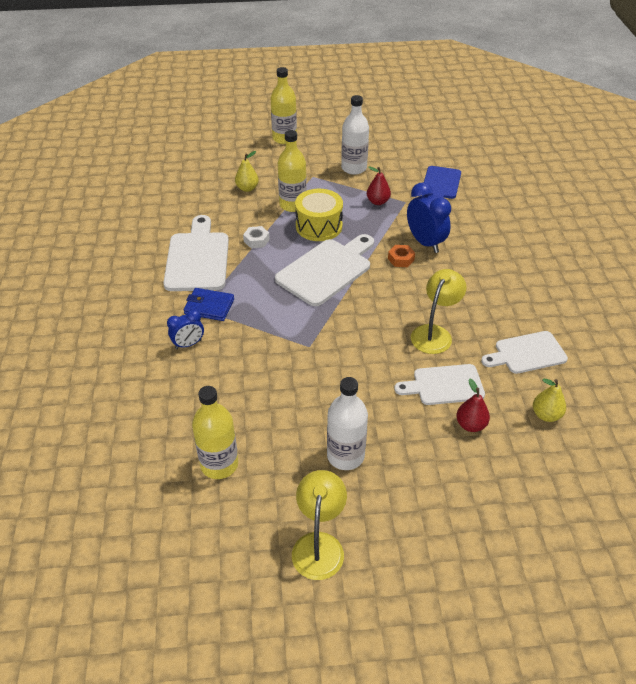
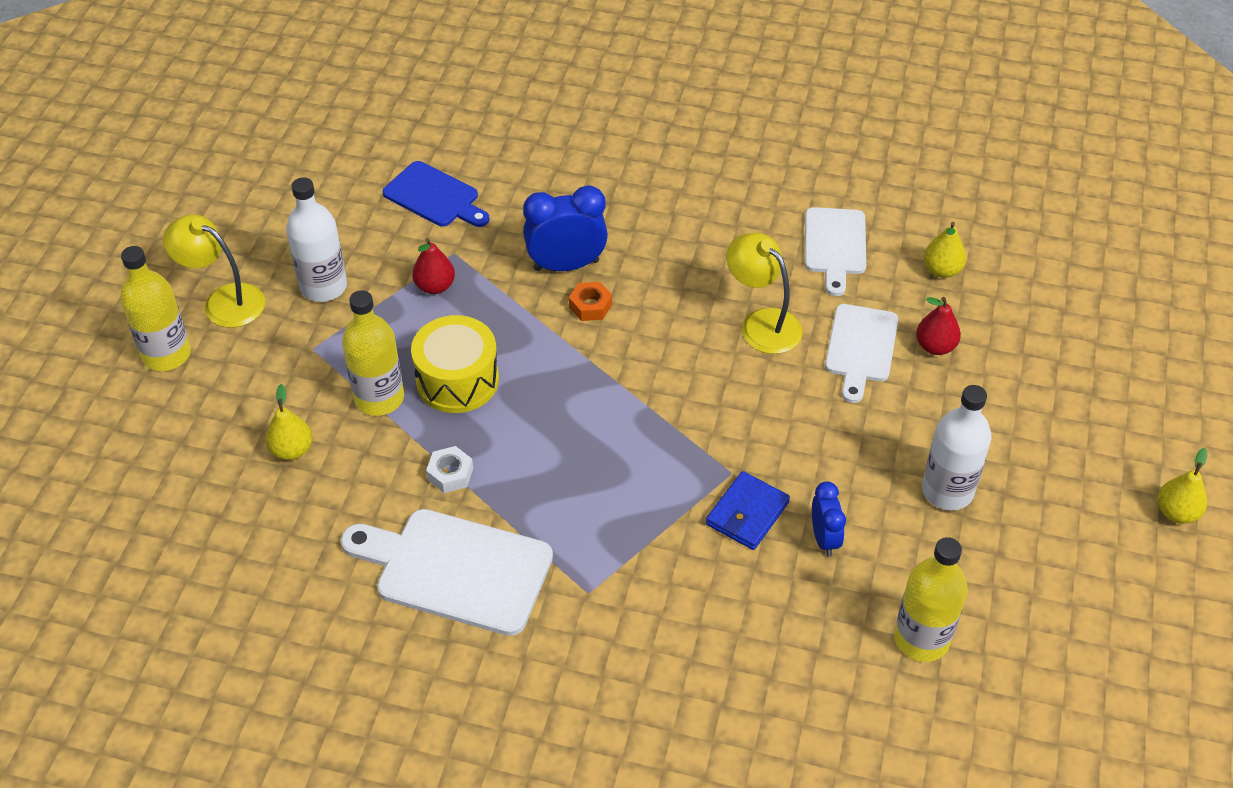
camera: 70 degrees left, 5 degrees up
blue clock [167,309,204,349] -> blue clock moved to [812,481,846,557]
blue wallet [184,288,234,321] -> blue wallet moved to [706,471,790,550]
white cutting board [275,234,374,306] -> none
yellow lamp [292,470,347,580] -> yellow lamp moved to [163,214,265,328]
none -> yellow pear [1158,448,1207,524]

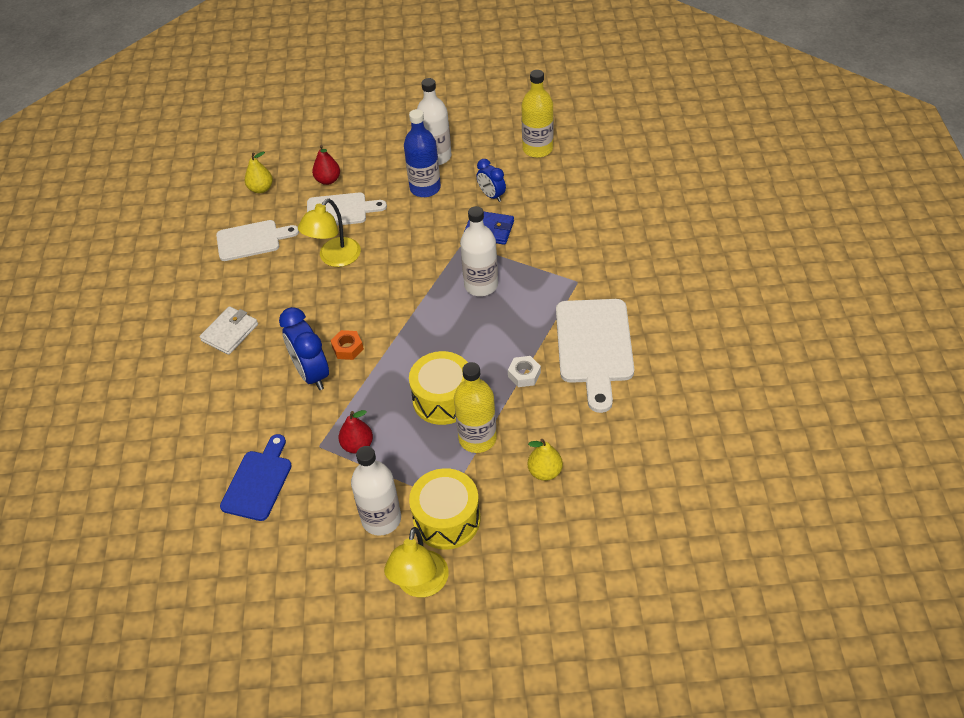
camera: 105 degrees left, 0 degrees up
yellow bottle [120,246,191,371] -> none
blue clock [812,481,846,557] -> blue clock turned 105 degrees counterclockwise [477,159,506,202]
yellow pear [1158,448,1207,524] -> none
none -> white wallet [200,306,258,355]
none -> blue bottle [404,109,441,197]
none -> yellow drum [409,468,481,550]
none -> white bottle [460,206,498,296]

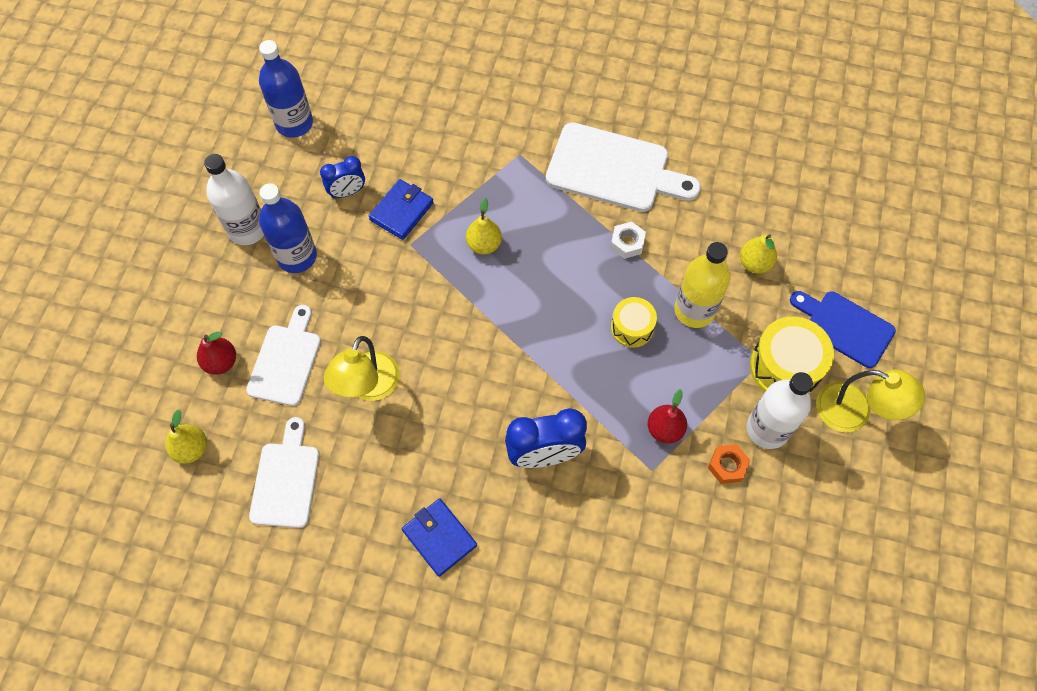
camera: 75 degrees left, 15 degrees up
white wallet [200,306,258,355] -> blue wallet [402,498,477,577]
blue cutting board [220,434,292,521] -> blue cutting board moved to [790,291,896,368]
yellow lamp [298,199,361,267] -> yellow lamp turned 60 degrees clockwise [324,336,400,401]
orange nut [331,330,364,360] -> orange nut moved to [708,444,750,484]
yellow drum [409,351,468,425] -> yellow drum [611,297,657,348], size x0.61
white bottle [460,206,498,296] -> yellow pear [466,197,502,255]
yellow bottle [521,70,554,158] -> blue bottle [259,40,313,138]

